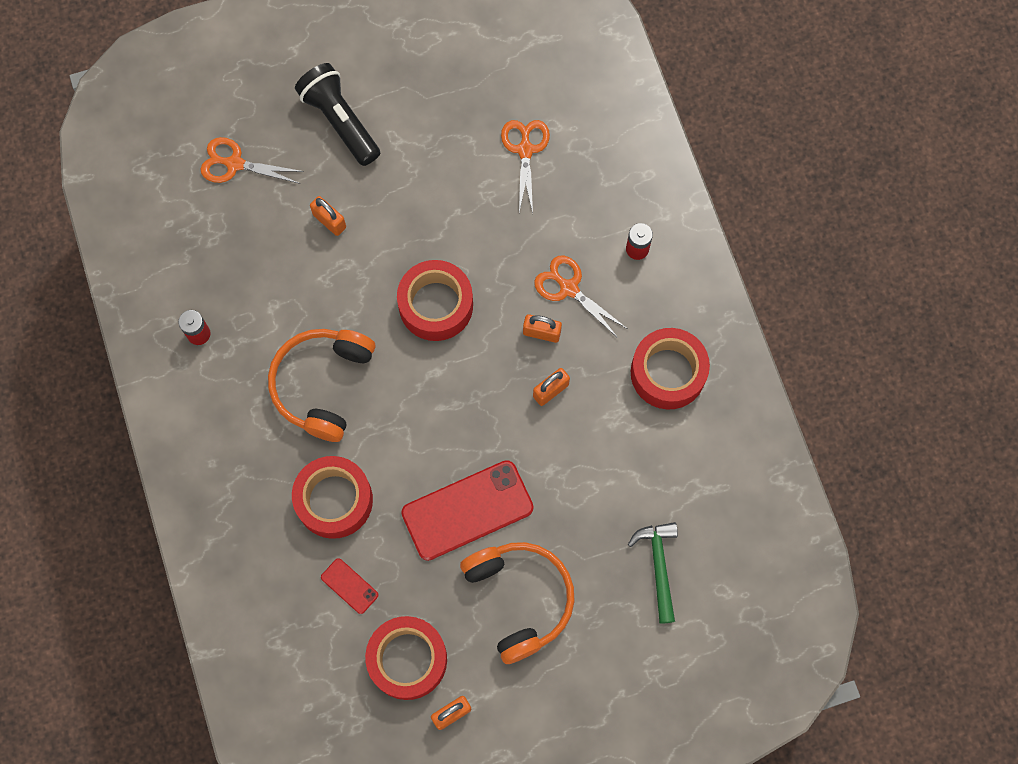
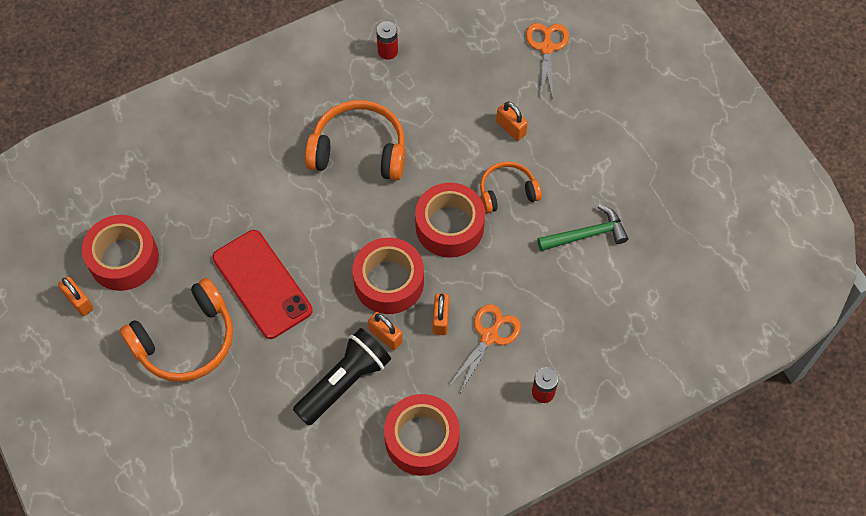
camera: 80 degrees right, 10 degrees down
red tape [292,456,373,539] -> red tape moved to [352,238,424,314]
black flashlight [295,63,380,166] -> black flashlight moved to [293,328,391,426]
orange padlock [310,196,346,236] -> orange padlock turned 75 degrees counterclockwise [496,102,528,141]
red phone [321,558,378,614] -> none
orange scissors [501,120,550,213] -> none
green hammer [628,522,678,624] -> green hammer moved to [537,205,628,251]
none -> orange headphones [480,161,542,213]

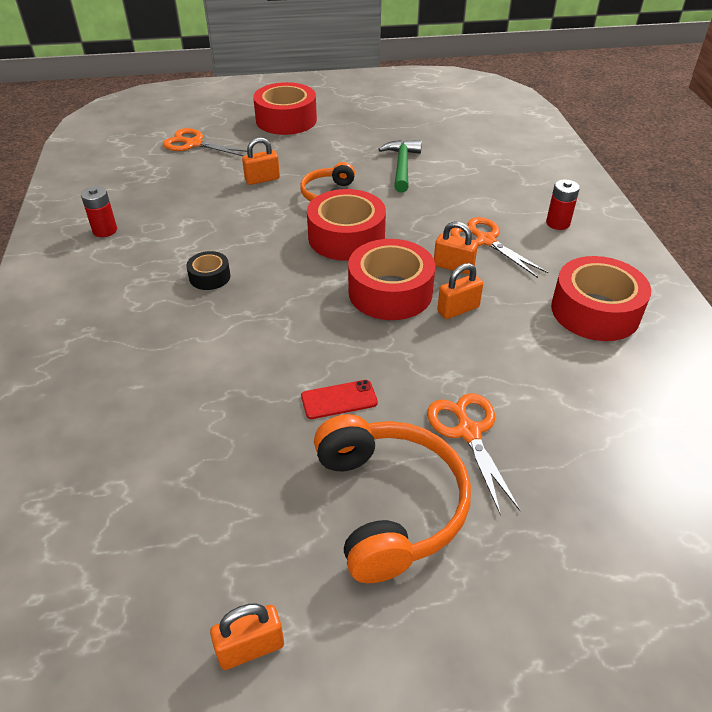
camera: 70 degrees left, 20 degrees down
red tape [82,215,159,291] -> red tape moved to [253,82,317,135]
red phone [212,230,312,339] -> red phone [301,380,378,419], size x0.46
black flashlight [293,328,391,426] -> none
orange headphones [305,100,405,181] -> black tape [186,251,230,290]
none -> orange scissors [427,393,521,515]

